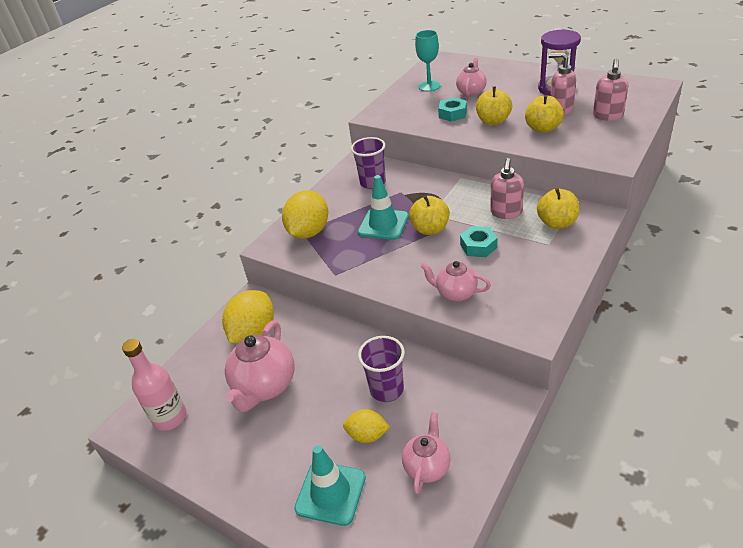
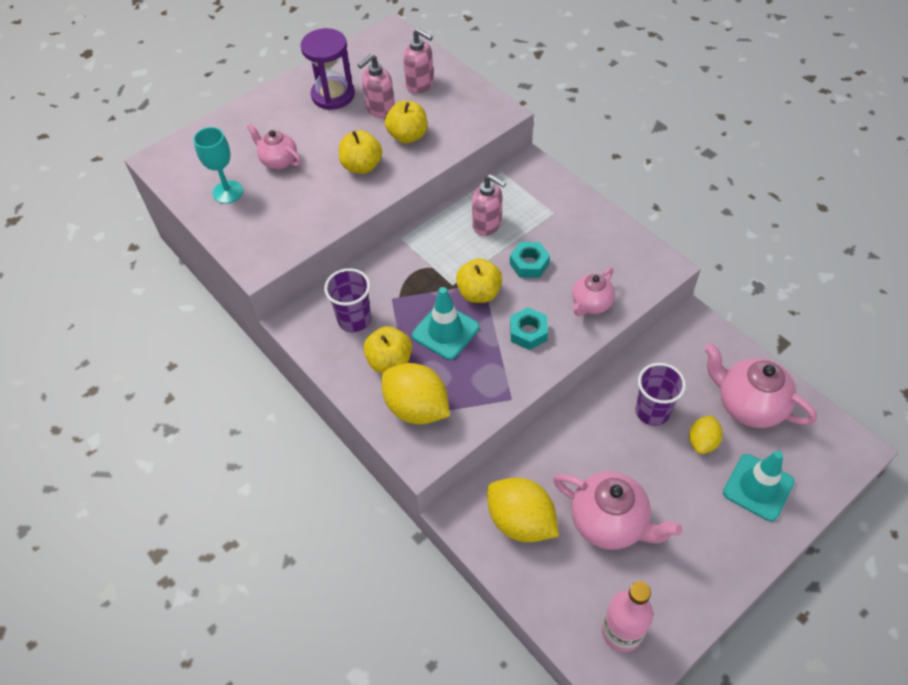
camera: 75 degrees left, 15 degrees up
pink teapot [402,412,451,494] -> pink teapot [705,343,817,428], size x1.65
turquoise nut [438,97,467,122] -> turquoise nut moved to [510,307,548,350]
yellow apple [537,188,579,229] -> yellow apple moved to [363,326,412,373]

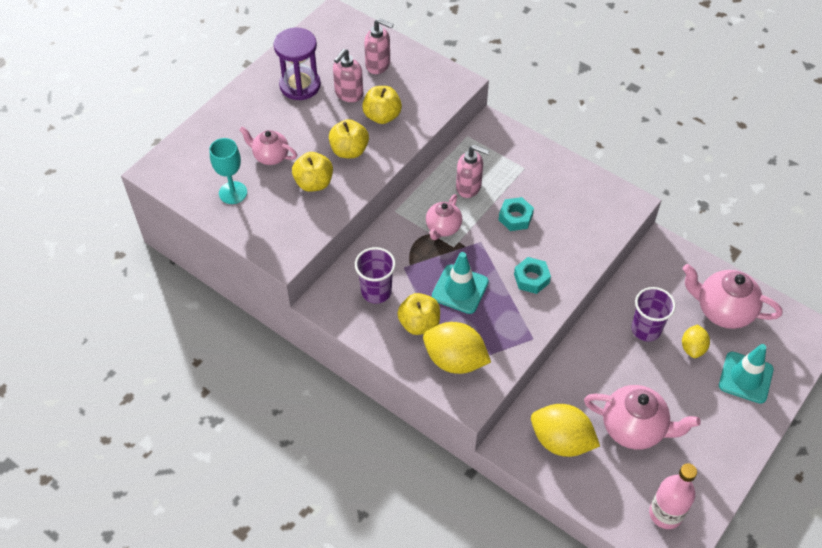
camera: 15 degrees left, 0 degrees up
yellow apple [456,258,502,303] -> yellow apple moved to [292,152,333,192]
pink teapot [572,268,615,316] -> pink teapot moved to [426,194,462,240]

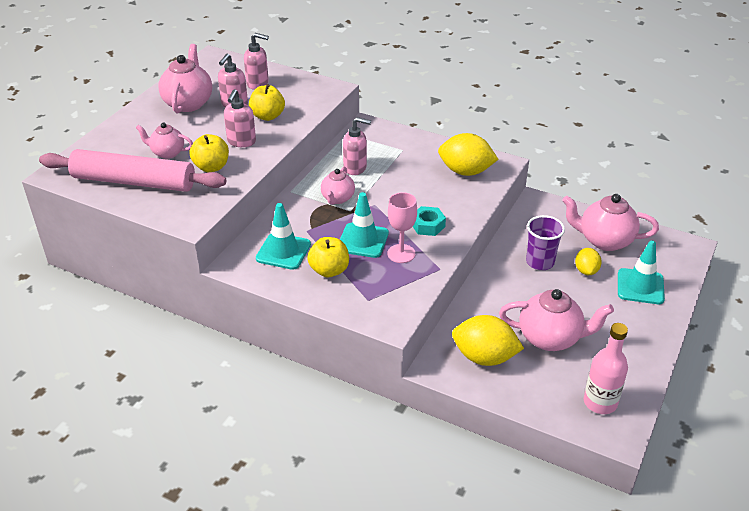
camera: 10 degrees left, 15 degrees down
turquoise goblet [209,138,247,204] -> pink rolling pin [39,149,226,192]
purple hourglass [274,28,321,100] -> pink teapot [158,44,212,113]
yellow apple [329,119,369,158] -> pink soap dispenser [224,89,256,147]
purple cup [355,247,396,304] -> turquoise traffic cone [256,203,311,270]
yellow lemon [423,322,491,374] -> yellow lemon moved to [438,133,498,176]
turquoise nut [499,197,534,231] -> none
none -> pink goblet [387,192,417,263]

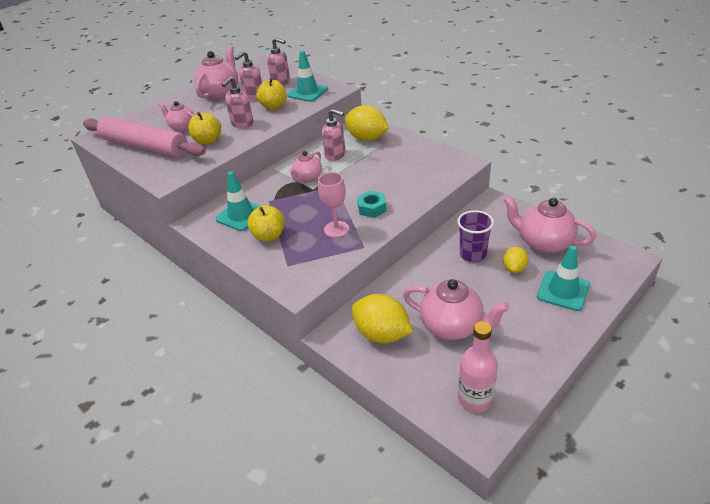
camera: 20 degrees right, 0 degrees up
turquoise traffic cone [340,192,389,258] -> turquoise traffic cone moved to [287,51,328,102]
yellow lemon [438,133,498,176] -> yellow lemon moved to [345,105,389,141]

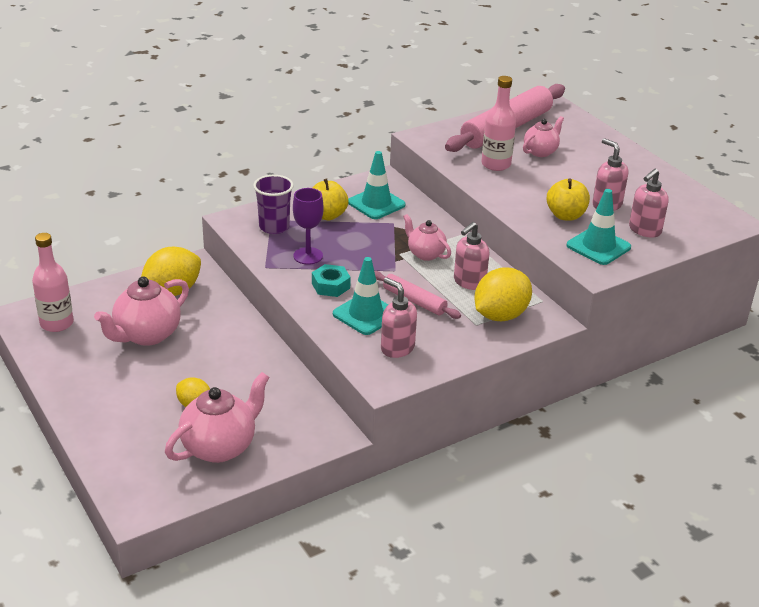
camera: 100 degrees right, 5 degrees down
yellow apple [188,112,221,145] -> pink bottle [482,76,516,171]
pink teapot [195,46,238,99] -> none
pink soap dispenser [222,77,253,128] -> pink soap dispenser moved to [381,278,417,358]
pink goblet [318,172,349,238] -> purple goblet [293,188,324,265]
purple cup [457,210,494,262] -> purple cup moved to [253,175,294,234]
turquoise traffic cone [537,246,590,311] -> turquoise traffic cone moved to [333,257,388,335]
none -> pink rolling pin [374,271,461,319]

